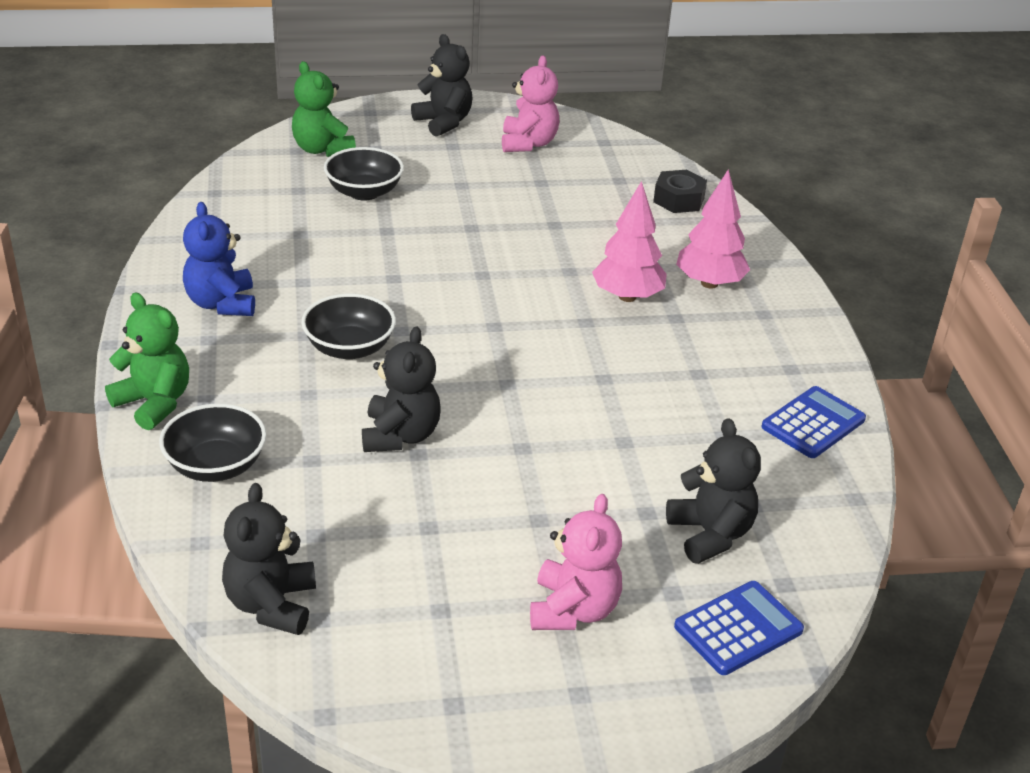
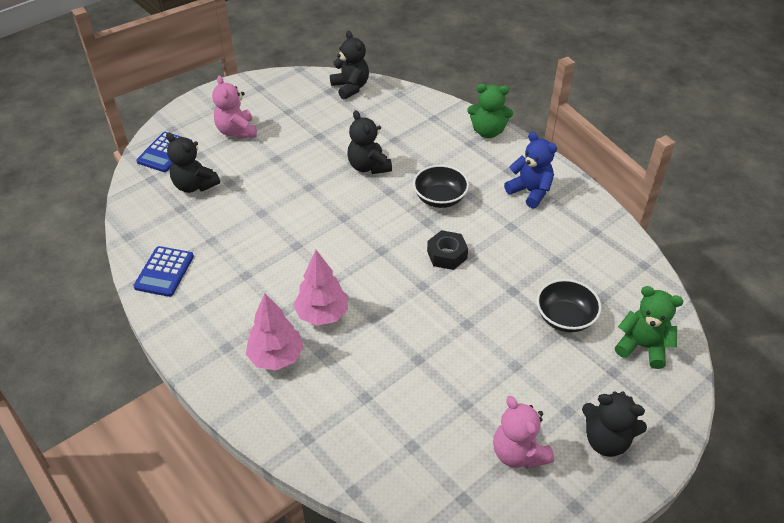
camera: 150 degrees right, 10 degrees up
black bowl [159,403,267,482] -> none
black nut [653,170,707,213] -> black nut moved to [427,230,468,270]

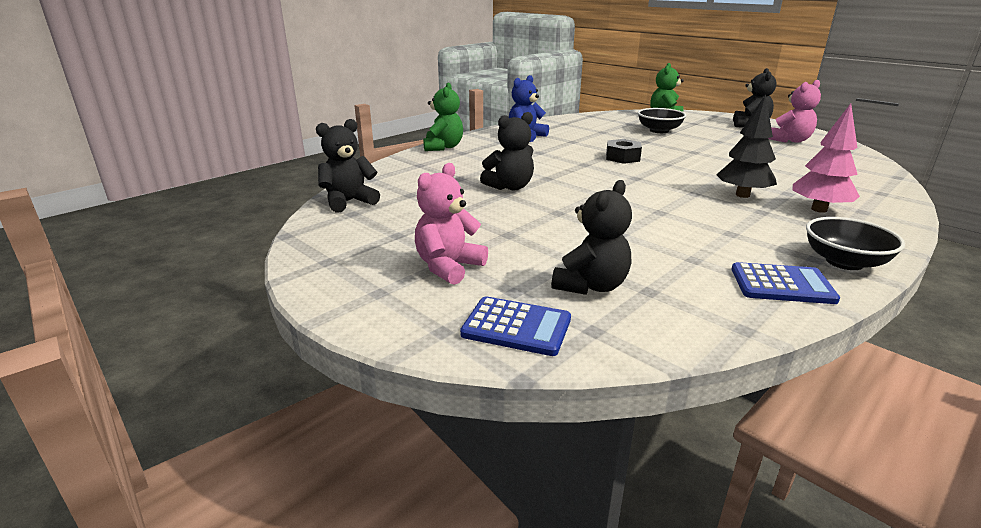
camera: 95 degrees left, 20 degrees down
pink teddy bear [212,76,257,139] -> pink teddy bear turned 150 degrees clockwise [415,163,488,285]
pink tree [294,250,348,326] -> black tree [716,94,777,198]
black bowl [413,165,469,208] -> black bowl moved to [806,217,905,270]

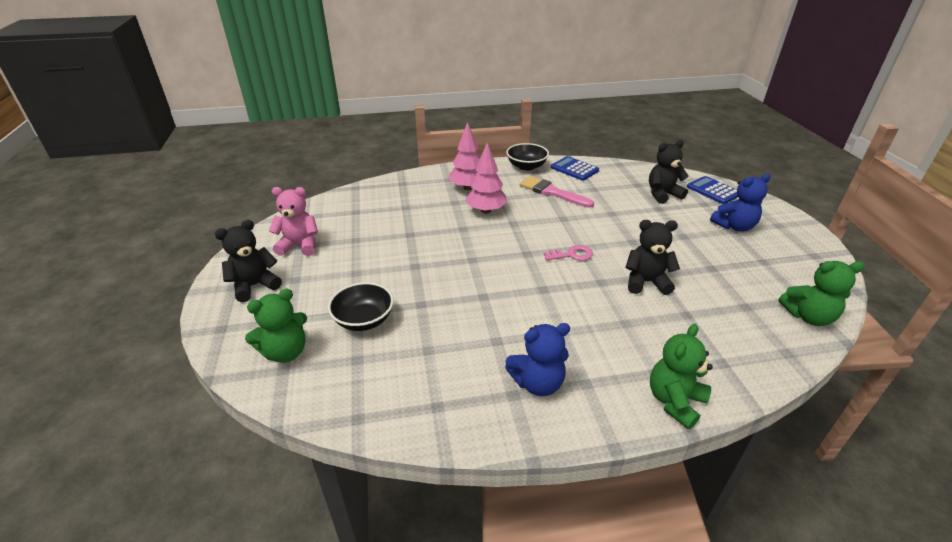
camera: 145 degrees left, 10 degrees up
black teddy bear [316,119,380,213] -> green teddy bear [778,261,864,326]
pink teddy bear [415,163,488,285] -> blue teddy bear [710,174,771,232]
black nut [606,139,642,164] -> none
black tree [716,94,777,198] -> pink tree [465,143,507,214]
none -> pink brush [520,176,594,208]
none -> pink key [544,245,593,261]

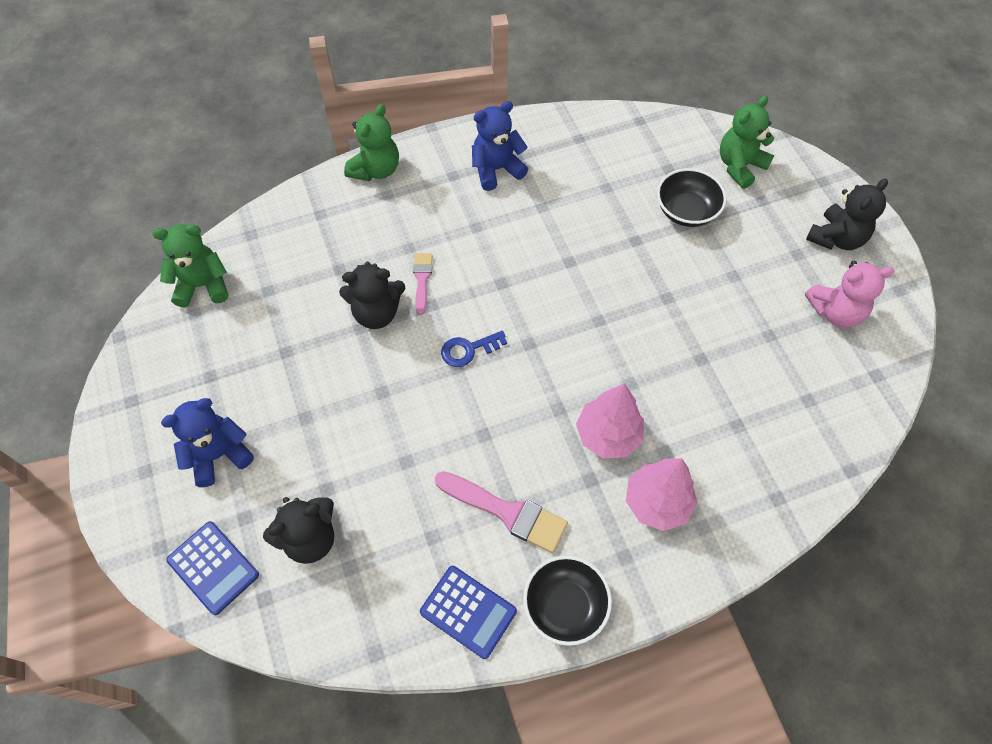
camera: 170 degrees right, 25 degrees up
pink key [544,245,593,261] -> blue key [441,331,507,367]
none -> pink brush [413,253,432,315]

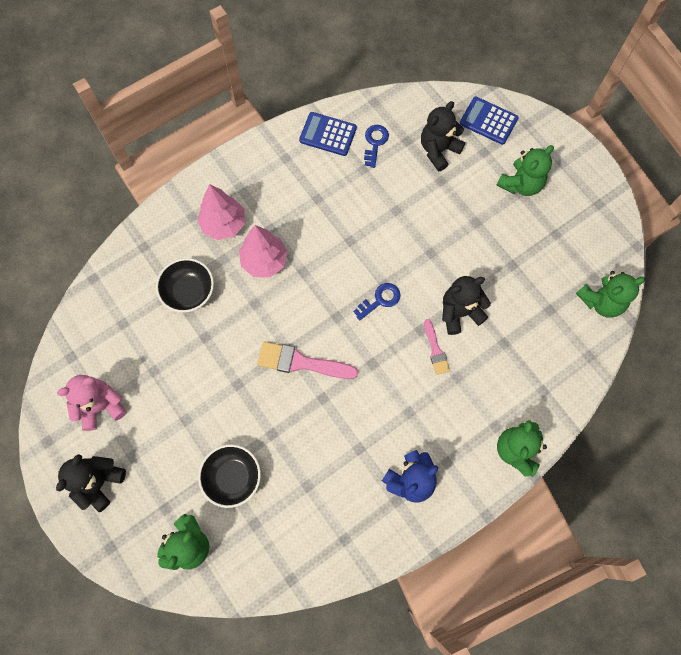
camera: 165 degrees right, 10 degrees up
blue teddy bear [161,398,254,487] -> green teddy bear [497,145,554,196]
pink brush [435,471,568,553] -> pink brush moved to [257,342,358,379]
black bowl [523,556,612,646] -> black bowl moved to [156,258,214,313]
none -> blue key [364,125,389,168]

